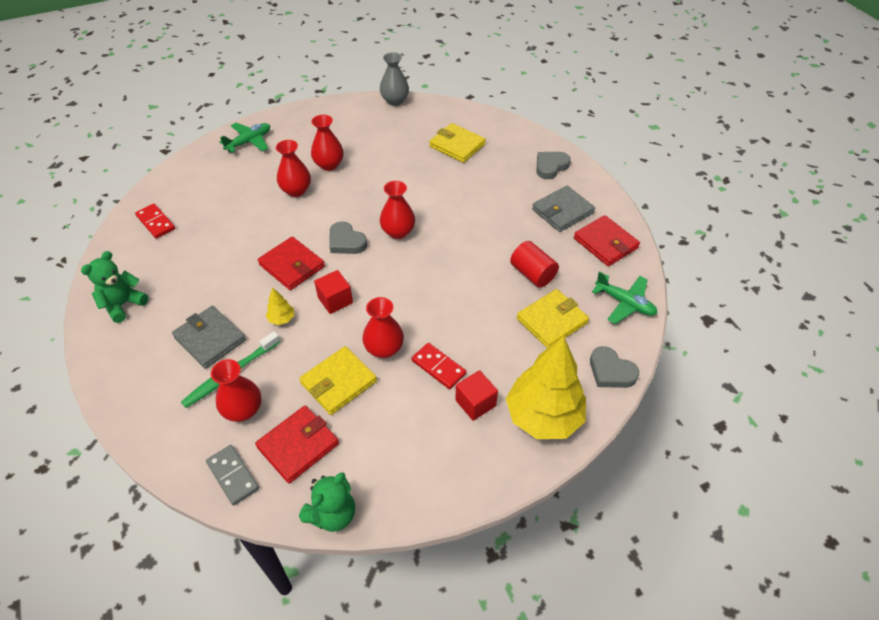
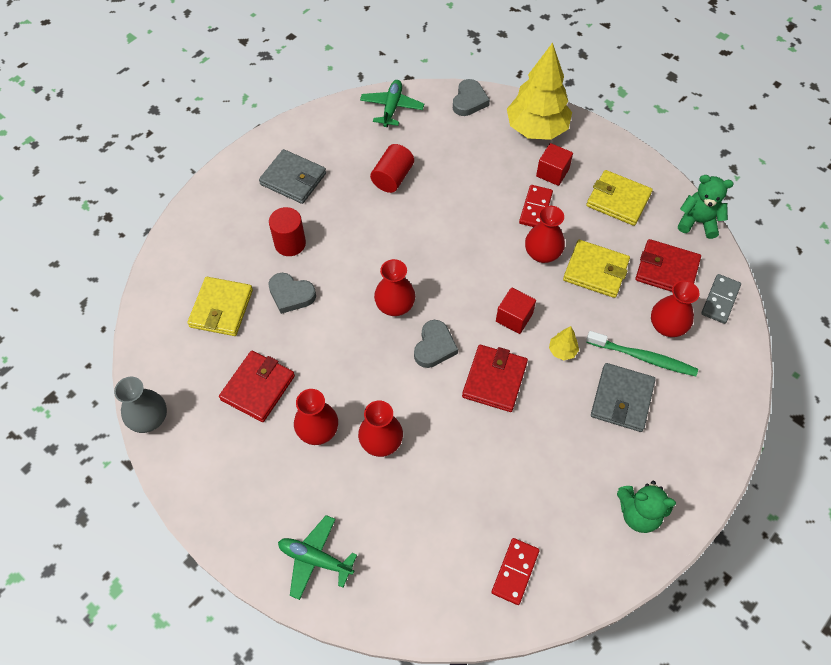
camera: 115 degrees left, 10 degrees up
yellow wallet [517,289,589,348] -> yellow wallet moved to [586,170,653,226]
grey heart [537,152,571,179] -> grey heart moved to [268,273,316,314]
red wallet [574,215,640,266] -> red wallet moved to [219,351,295,422]
none -> red cylinder [269,207,306,256]

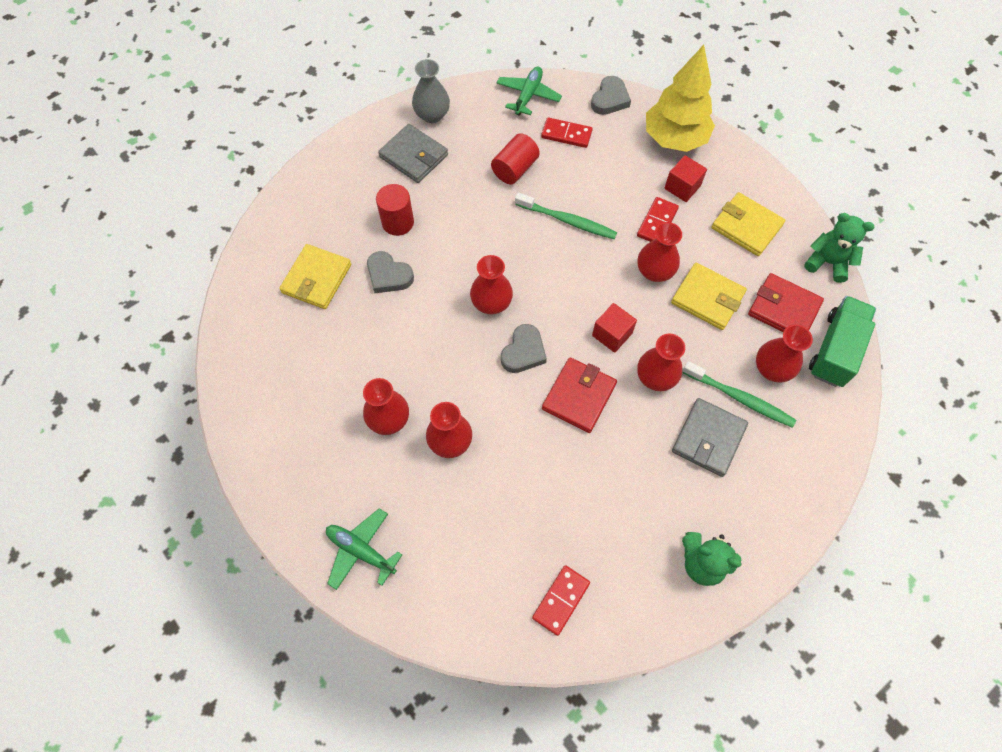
camera: 10 degrees right, 5 degrees up
grey vase [114,377,167,433] -> grey vase moved to [412,59,450,123]
red wallet [219,351,295,422] -> none
yellow tree [549,326,579,360] -> red vase [637,334,685,391]
grey domino [701,274,741,324] -> green truck [809,296,876,387]
none -> green toothbrush [515,192,617,239]
none -> red domino [541,117,592,148]

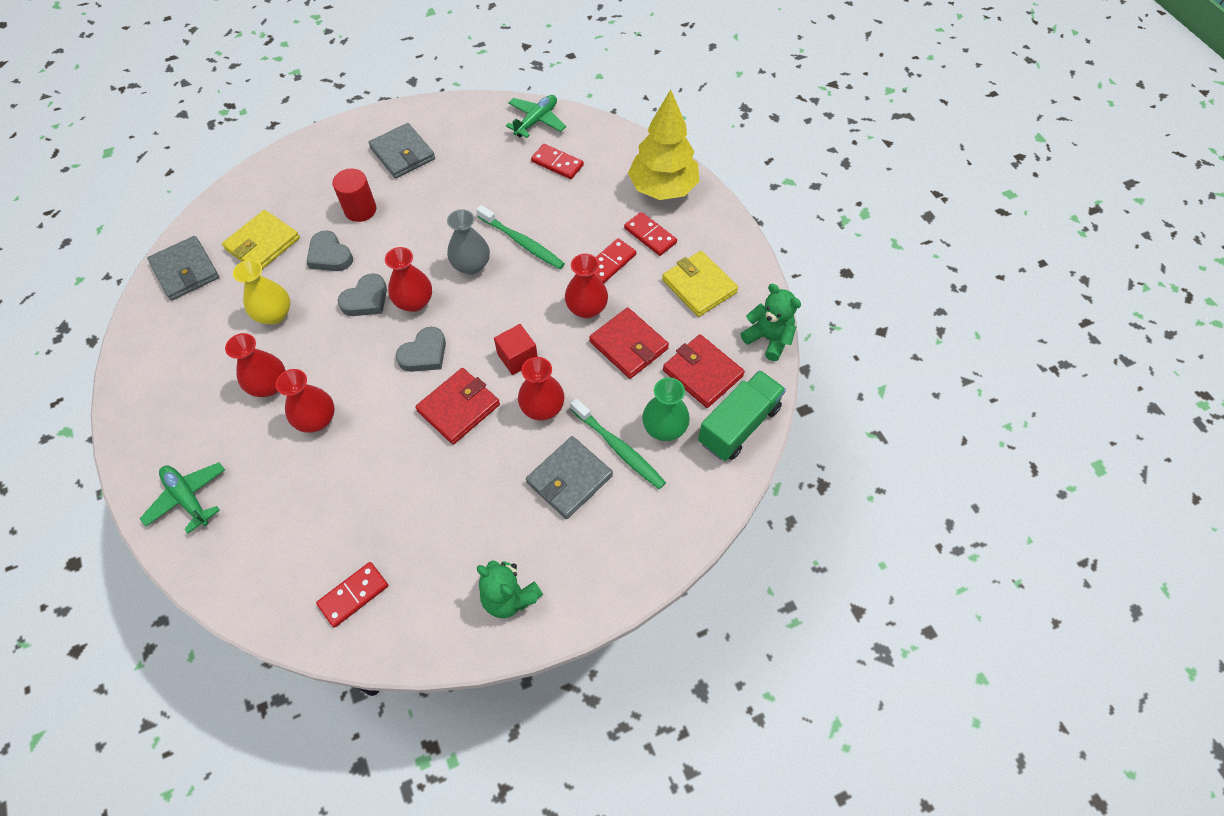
camera: 15 degrees right, 5 degrees down
grey vase [412,59,450,123] -> grey vase moved to [447,209,490,275]
red cylinder [491,133,540,184] -> none
grey heart [591,76,631,115] -> grey heart moved to [338,273,387,316]
red cube [664,155,707,202] -> red domino [624,212,677,256]
yellow wallet [671,263,747,330] -> red wallet [589,307,669,379]
red vase [756,325,813,383] -> green vase [642,378,690,441]
none -> grey wallet [147,236,219,300]
none -> yellow vase [233,260,290,324]

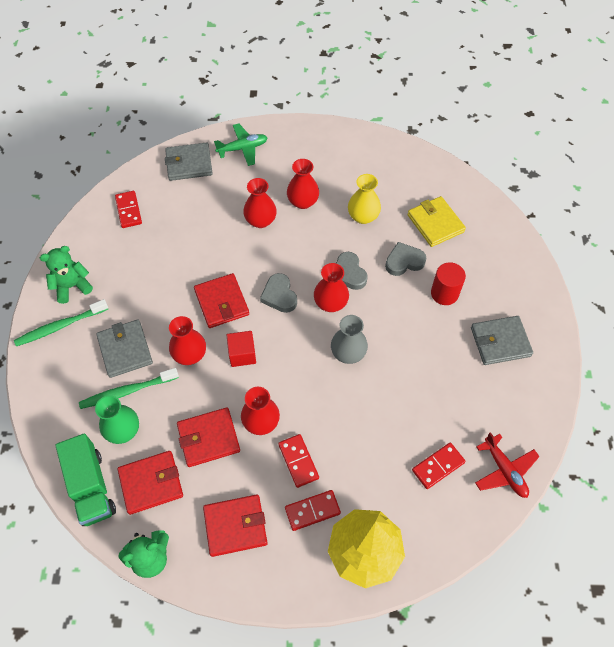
camera: 115 degrees right, 0 degrees up
grey wallet [147,236,219,300] -> grey wallet moved to [165,142,213,181]
green toothbrush [476,205,565,269] -> green toothbrush moved to [14,299,108,346]
green plane [506,95,566,138] -> red plane [475,432,540,498]
yellow wallet [662,251,738,317] -> red wallet [203,494,267,557]

